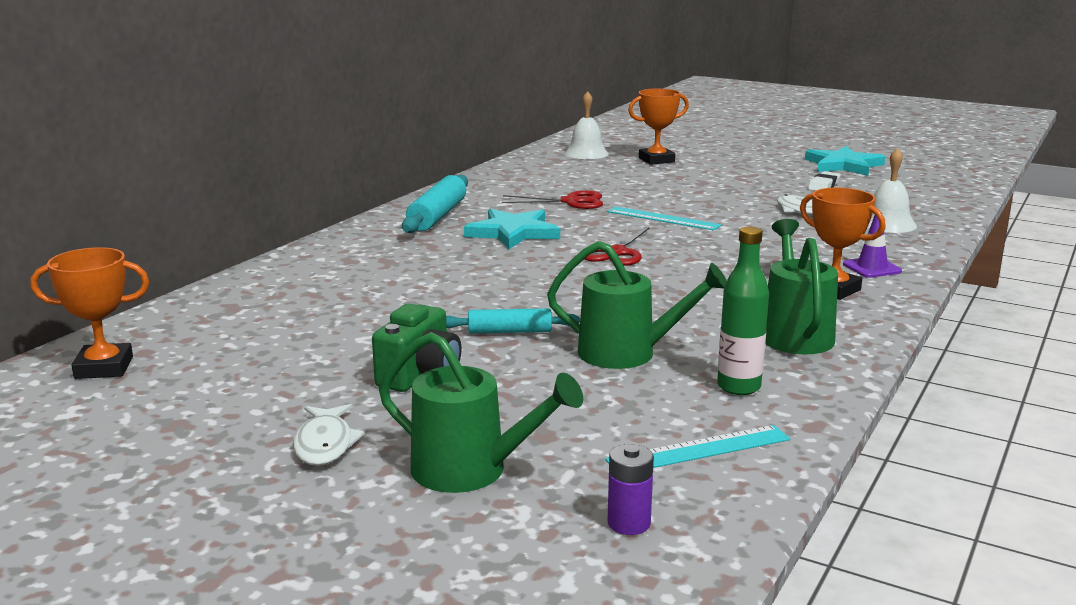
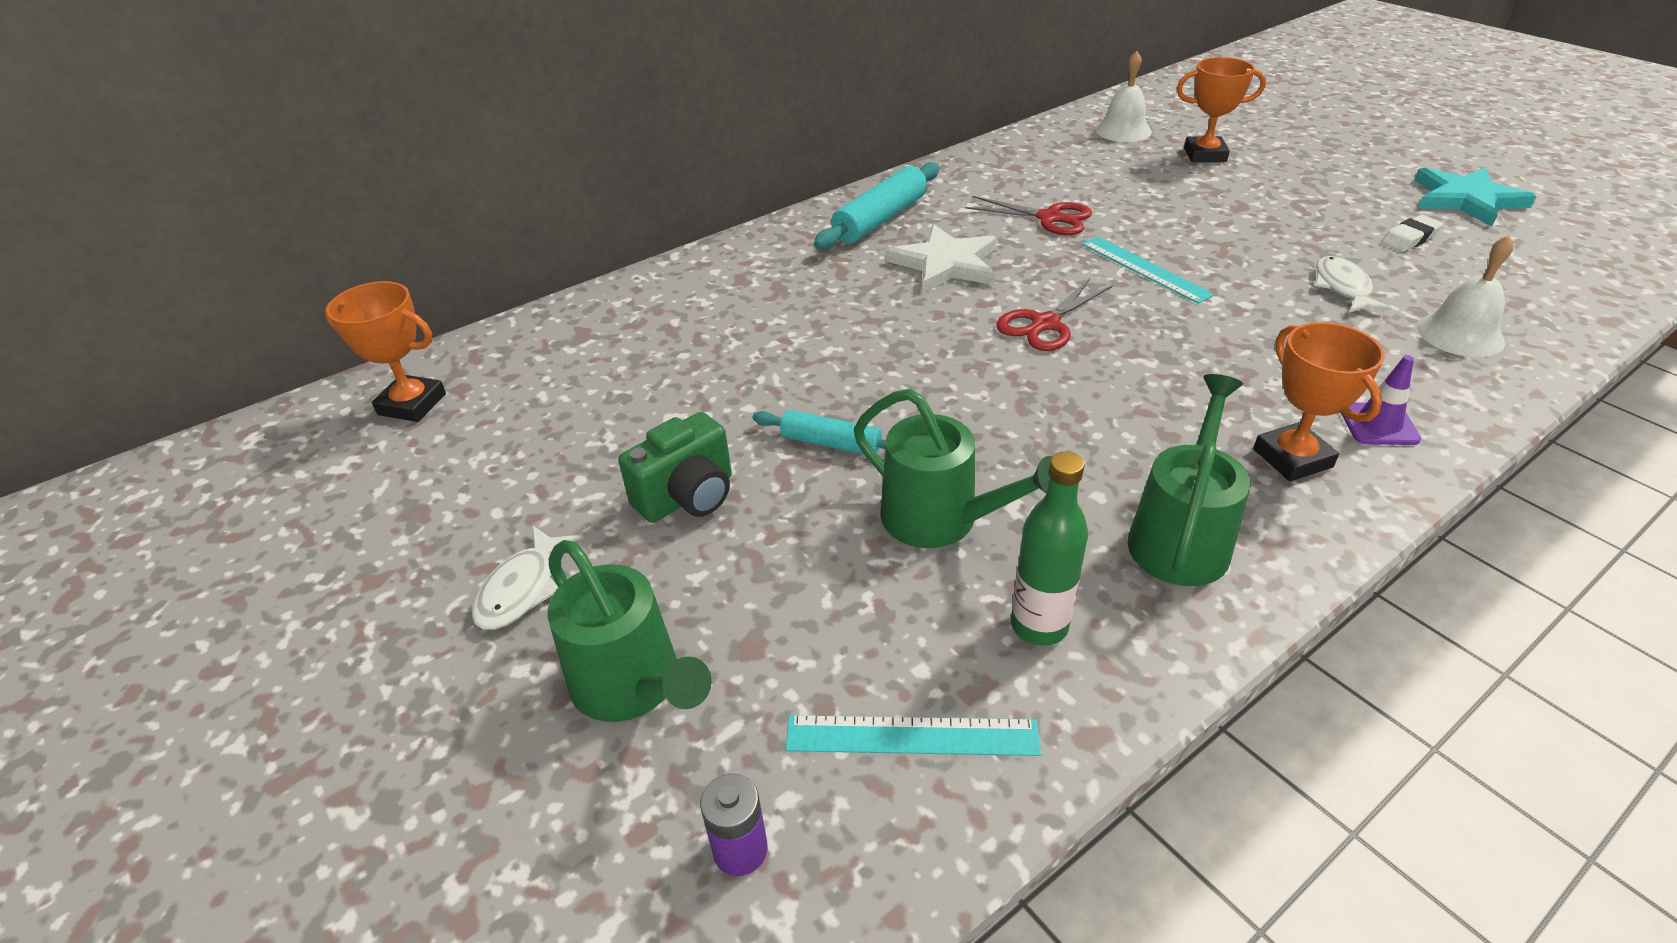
camera: 25 degrees right, 20 degrees up
turquoise star [464,208,560,249] -> white star [886,224,997,293]

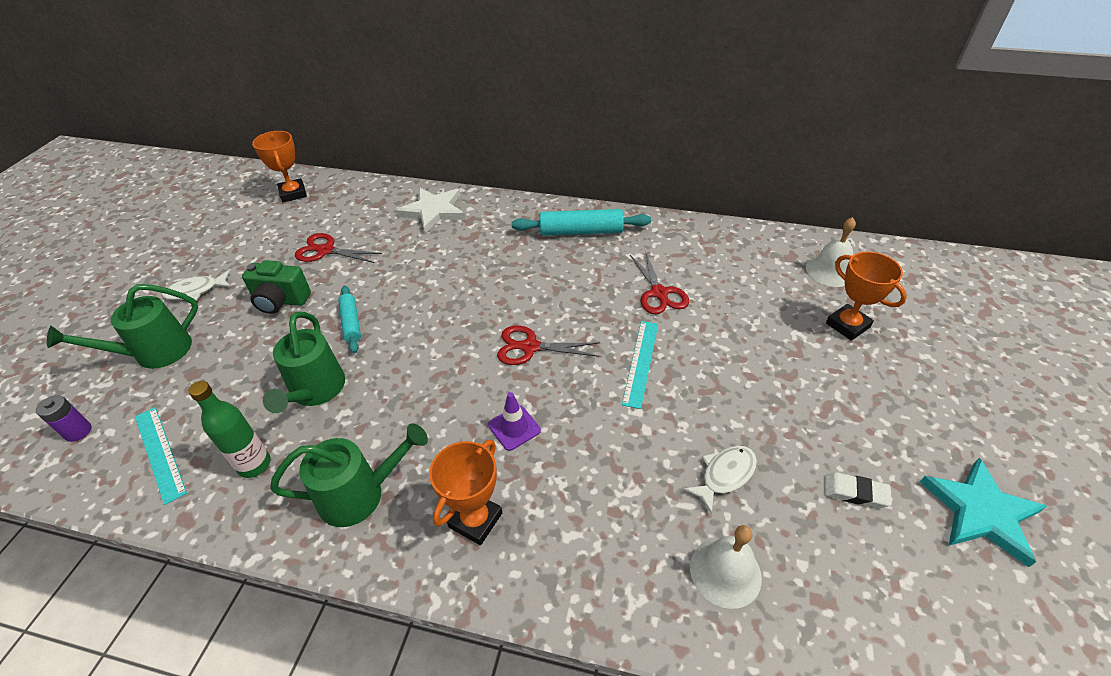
camera: 50 degrees right, 5 degrees up
green watering can [547,540,712,722] -> green watering can turned 45 degrees clockwise [47,284,198,369]
white star [886,224,997,293] -> white star moved to [396,187,465,233]
purple traffic cone [1340,355,1421,445] -> purple traffic cone moved to [488,392,541,451]
none -> red scissors [295,233,382,263]

